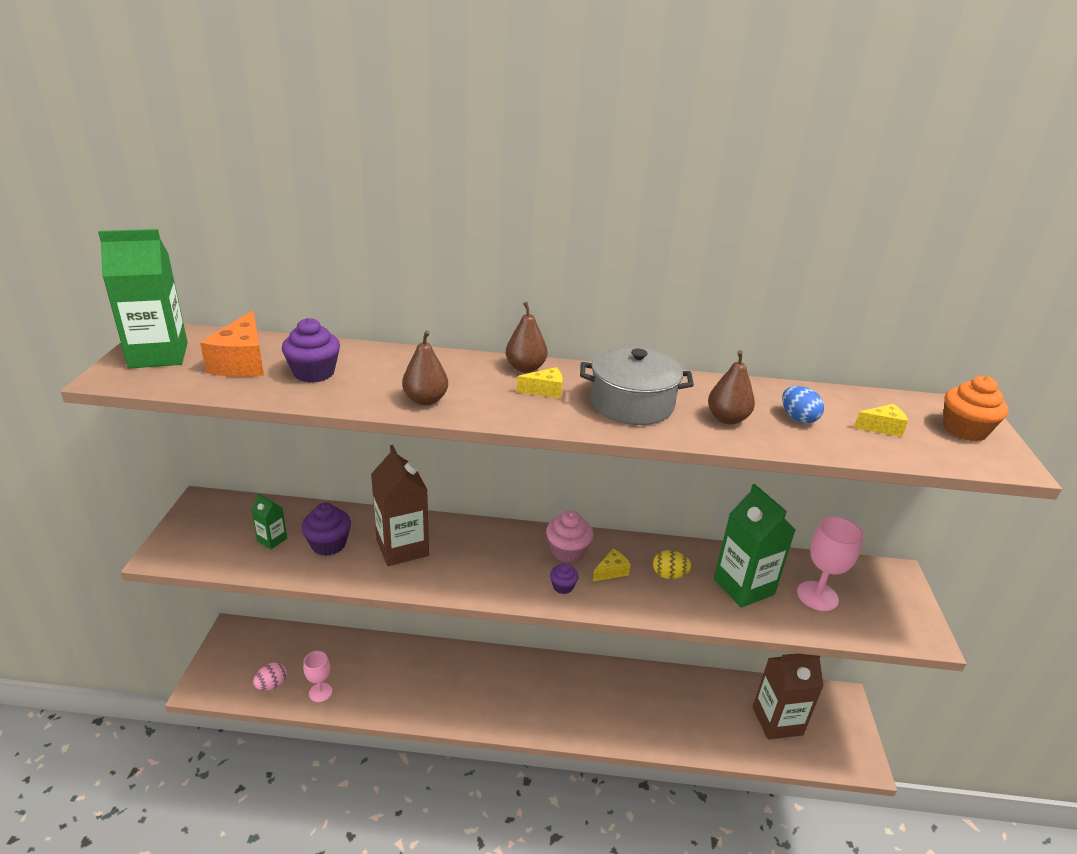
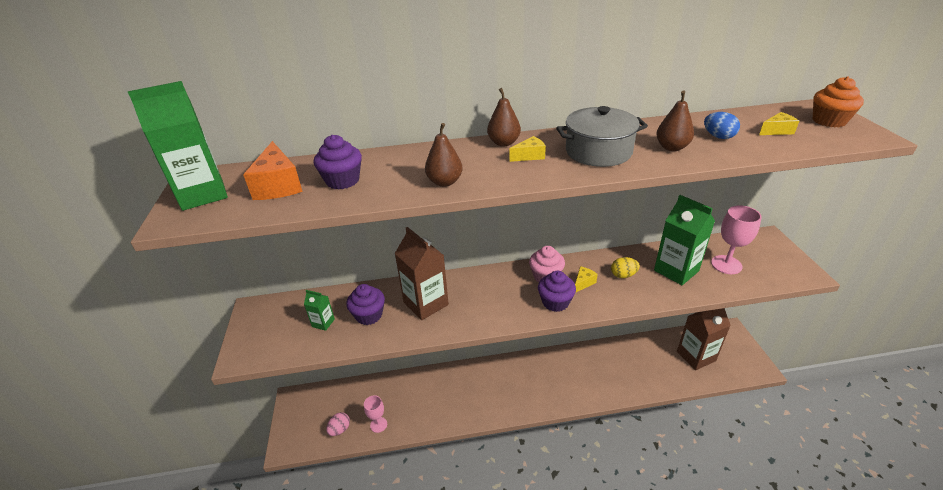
camera: 10 degrees left, 5 degrees up
purple cupcake [550,563,579,594] -> purple cupcake [538,271,576,312], size x1.74

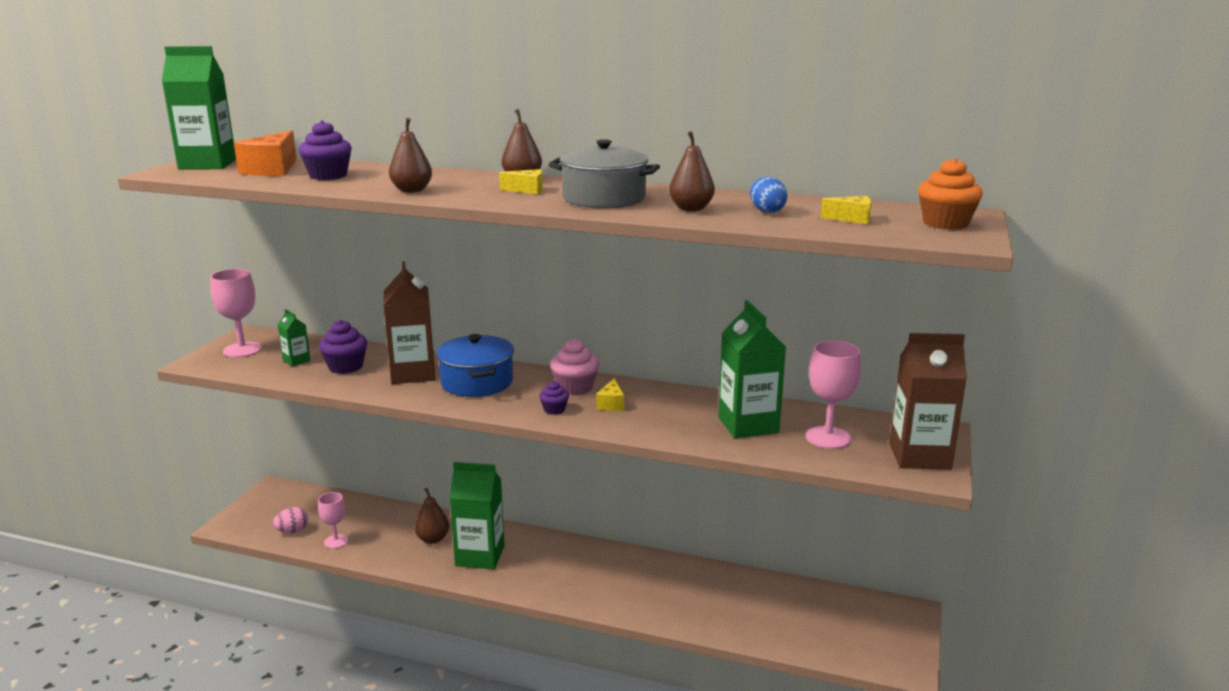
camera: 25 degrees right, 15 degrees down
purple cupcake [538,271,576,312] -> purple cupcake [539,381,569,415], size x0.58
yellow cheese [575,266,598,292] -> yellow cheese turned 120 degrees clockwise [596,378,624,411]
yellow egg [611,257,640,278] -> none
brown carton [677,308,731,370] -> brown carton moved to [889,333,967,470]
none -> pink goblet [210,269,262,358]
none -> brown pear [415,488,450,544]
none -> blue pot [436,334,514,397]
none -> green carton [449,462,505,569]

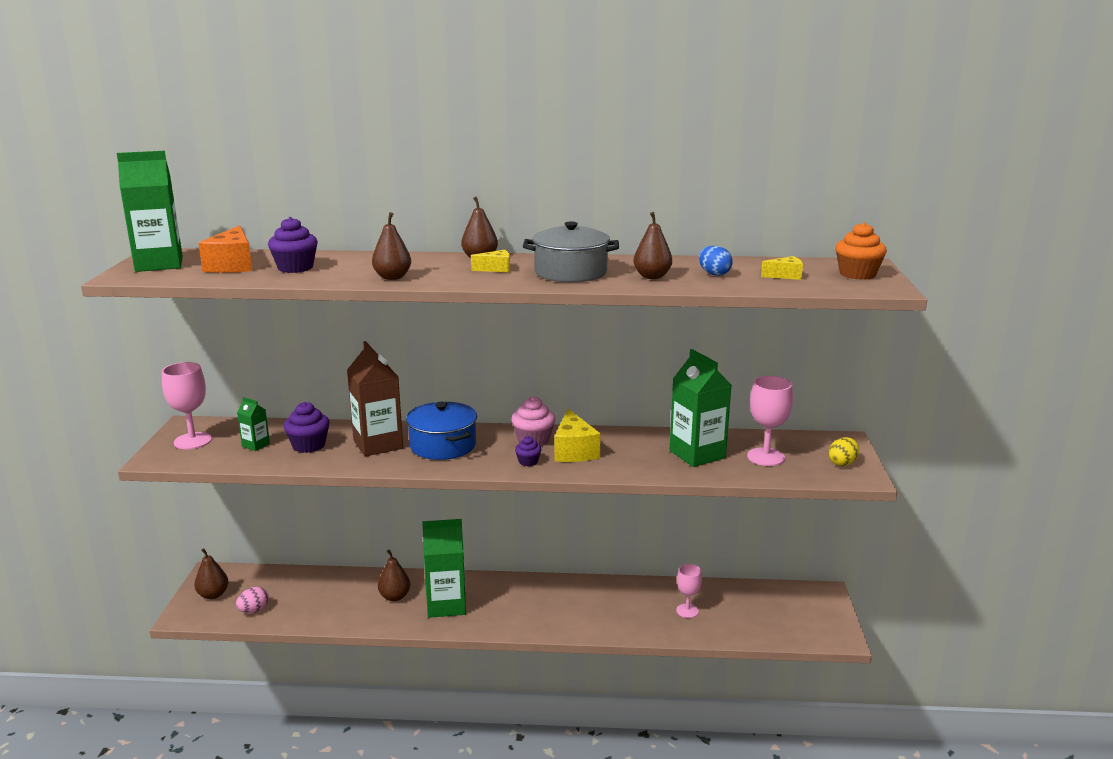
camera: 15 degrees left, 0 degrees up
pink goblet [318,492,348,549] -> pink goblet moved to [676,564,702,618]
yellow cheese [596,378,624,411] -> yellow cheese [554,409,601,462], size x1.84
brown carton [889,333,967,470] -> yellow egg [828,437,859,466]
none -> brown pear [194,548,229,599]

